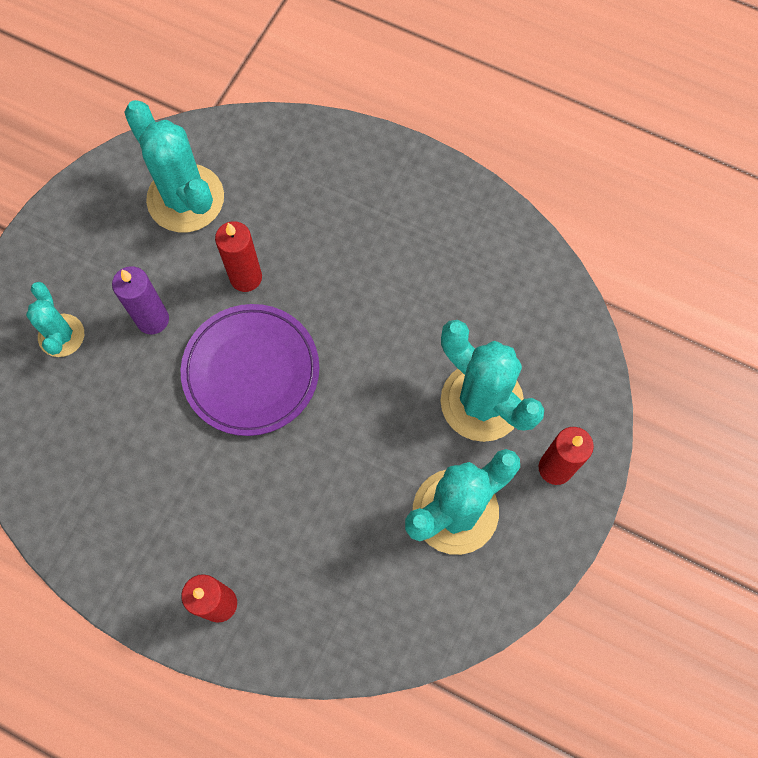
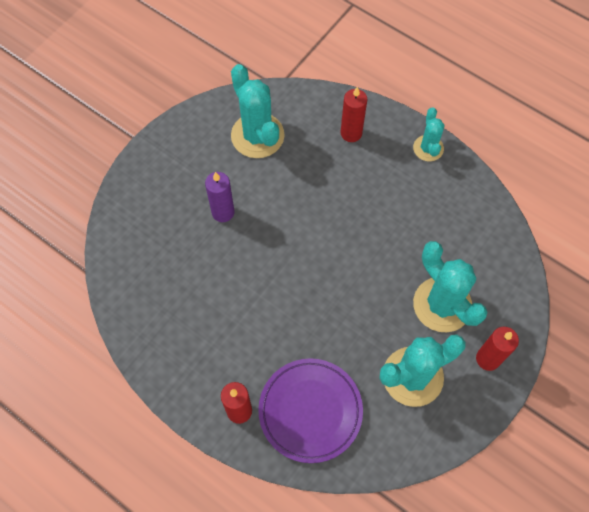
camera: 10 degrees right, 5 degrees down
turquoise cactus [26,282,84,357] -> turquoise cactus moved to [413,107,444,162]
purple plate [181,304,319,436] -> purple plate moved to [258,358,363,463]
red candle [215,221,262,292] -> red candle moved to [340,87,367,142]

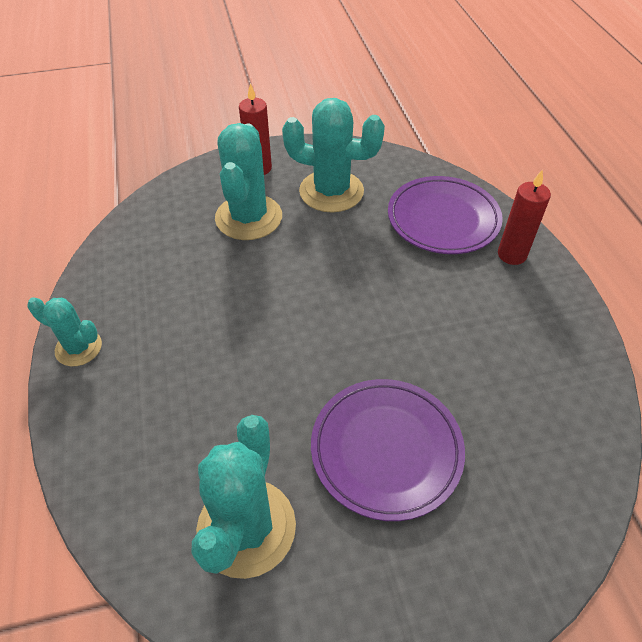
camera: 140 degrees left, 15 degrees down
purple candle [205,172,235,222] -> purple plate [311,379,465,521]
red candle [340,87,367,142] -> none
turquoise cactus [413,107,444,162] -> turquoise cactus turned 75 degrees clockwise [28,297,102,366]

